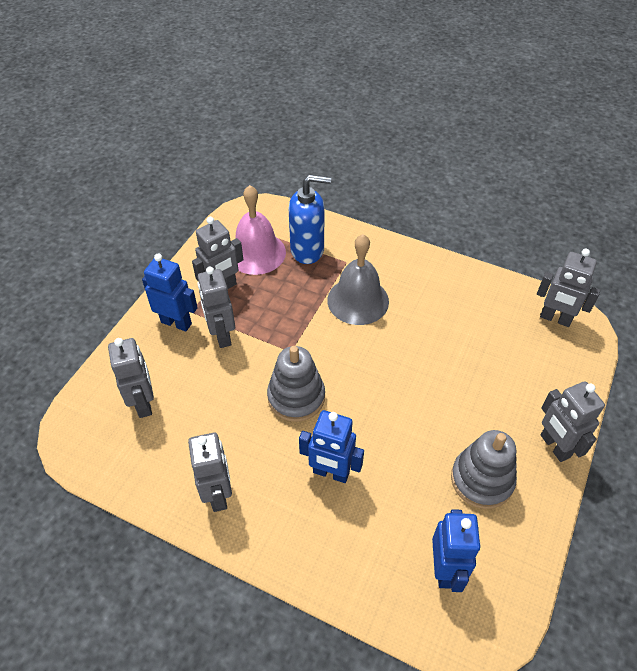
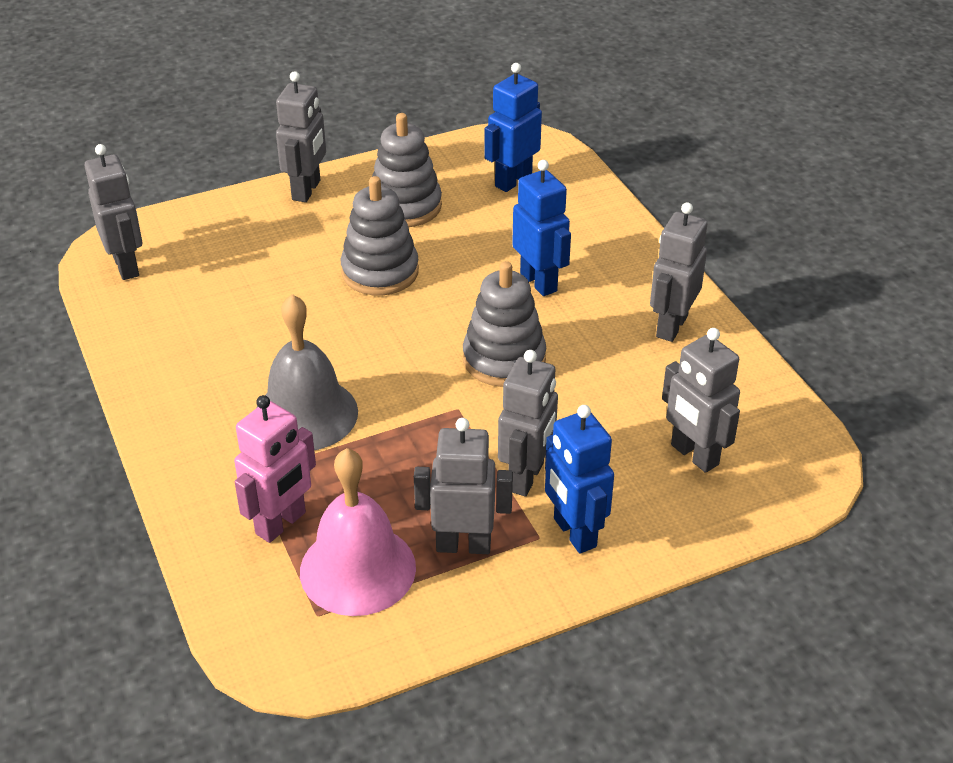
camera: 140 degrees left, 10 degrees down
grey robot [108,338,154,418] -> grey robot turned 60 degrees counterclockwise [662,328,740,473]
blue soap dispenser [288,174,331,264] -> pink robot [234,395,316,543]
none -> grey stacking toy [340,176,419,296]

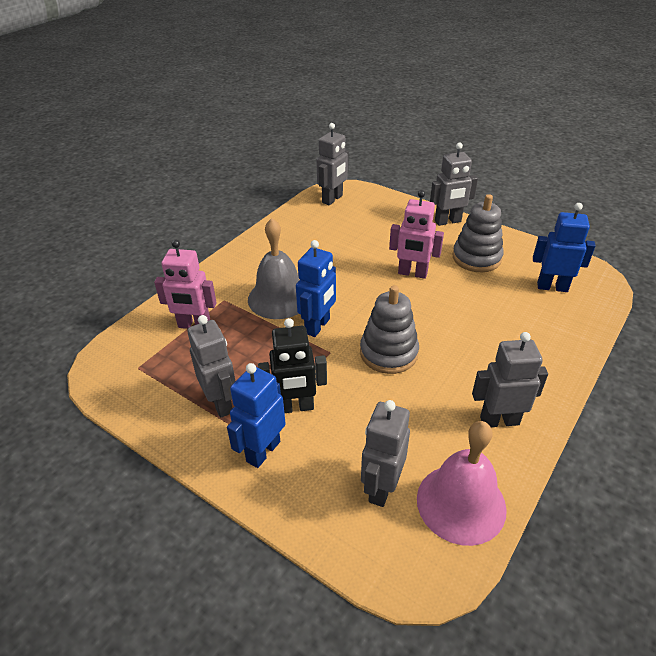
camera: 60 degrees right, 0 degrees up
pink bell [300,448,416,616] -> pink bell moved to [417,421,507,546]
grey stacking toy [340,176,419,296] -> pink robot [389,190,444,279]
grey robot [498,350,558,496] -> black robot [258,318,327,413]
blue robot [512,160,571,296] -> blue robot moved to [296,240,336,337]

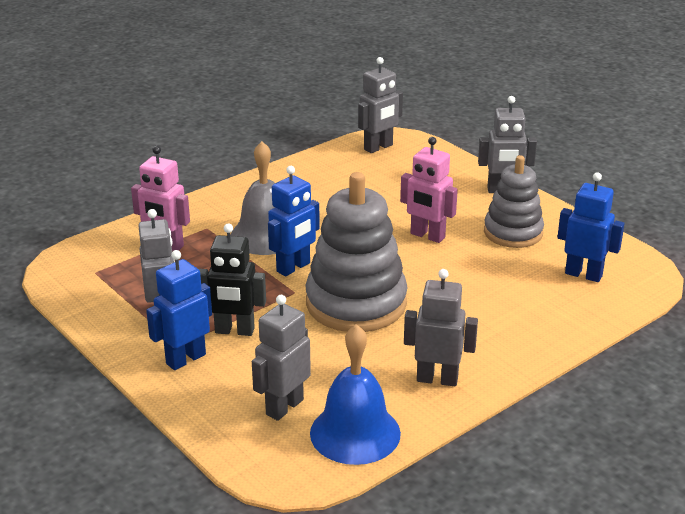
camera: 15 degrees right, 10 degrees down
grey stacking toy [360,285,419,374] -> grey stacking toy [306,172,408,332], size x1.56
pink bell [417,421,507,546] -> blue bell [310,324,401,465]

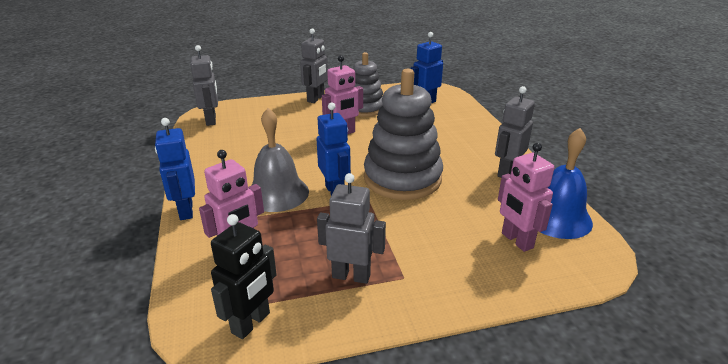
camera: 65 degrees left, 0 degrees up
blue robot [146,250,212,370] -> blue robot moved to [155,118,195,220]
black robot [199,224,266,336] -> black robot moved to [211,214,277,339]
grey robot [252,295,311,421] -> pink robot [498,143,555,252]

